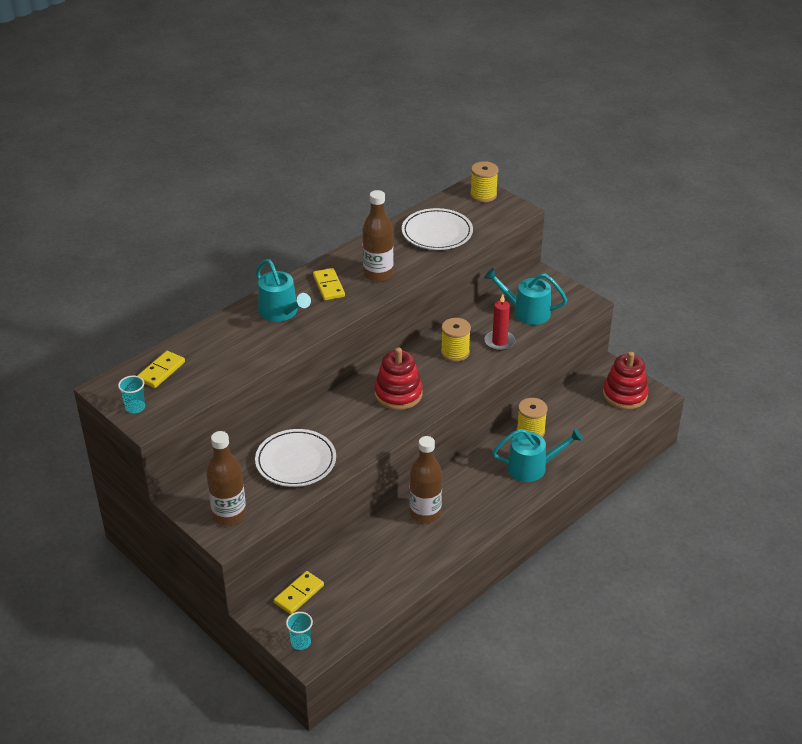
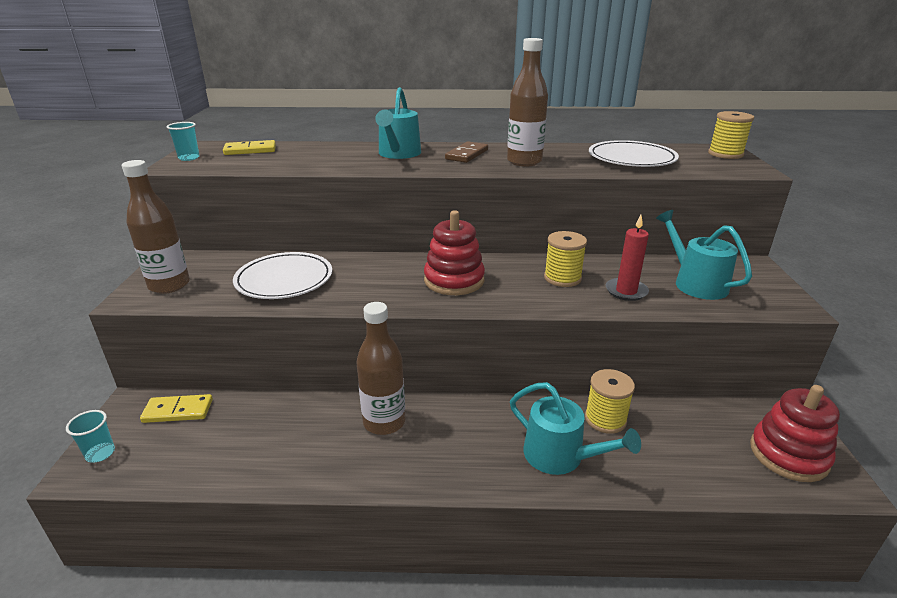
camera: 45 degrees right, 10 degrees down
yellow domino [313,268,345,300] -> brown domino [445,142,488,163]

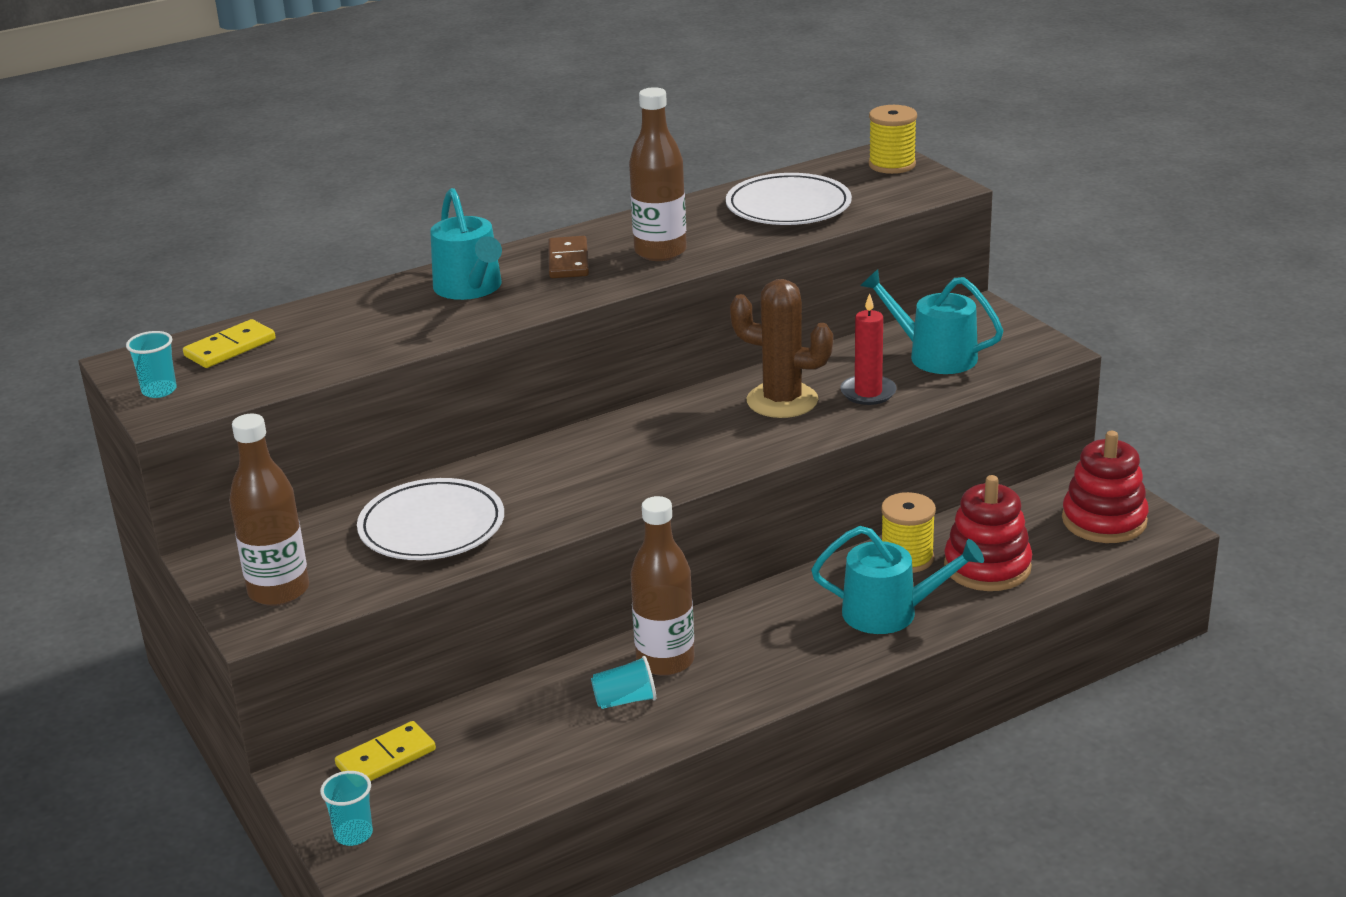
camera: 30 degrees left, 0 degrees up
red stacking toy [424,210,485,295] -> red stacking toy moved to [944,475,1032,591]
yellow spool [544,231,587,287] -> brown cactus [730,279,833,418]
none -> turquoise cup [591,656,656,709]

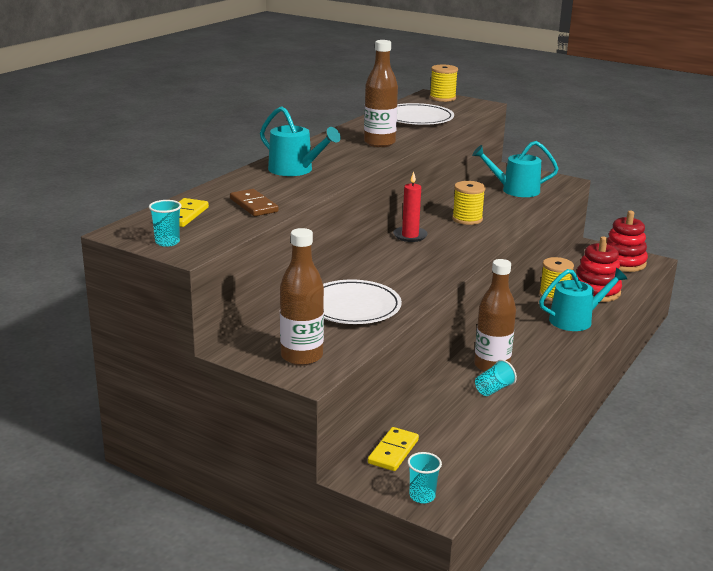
camera: 30 degrees left, 5 degrees down
brown domino [548,236,589,278] -> brown domino moved to [230,189,279,216]
brown cactus [730,279,833,418] -> yellow spool [452,181,486,225]
red candle [840,293,897,405] -> red candle moved to [393,172,428,242]

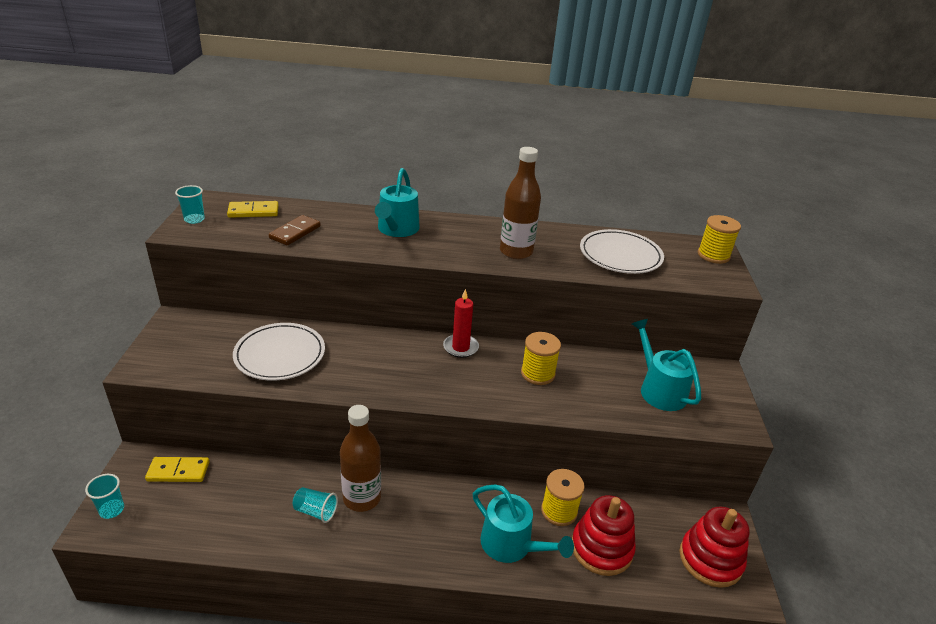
camera: 60 degrees right, 10 degrees up
brown bottle [280,228,324,366] -> none

